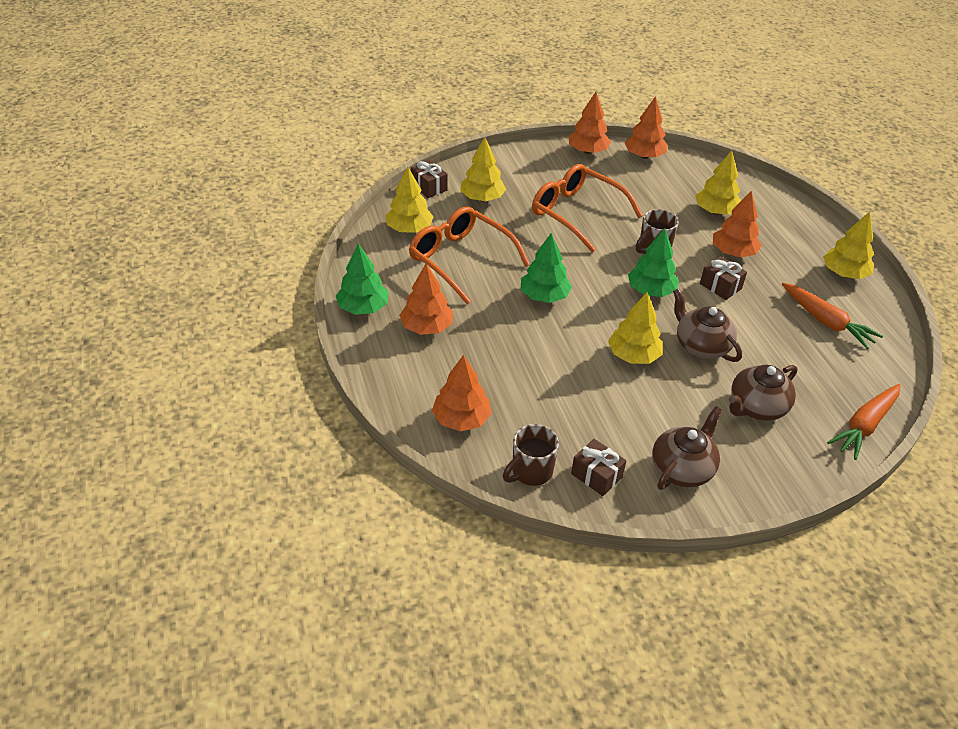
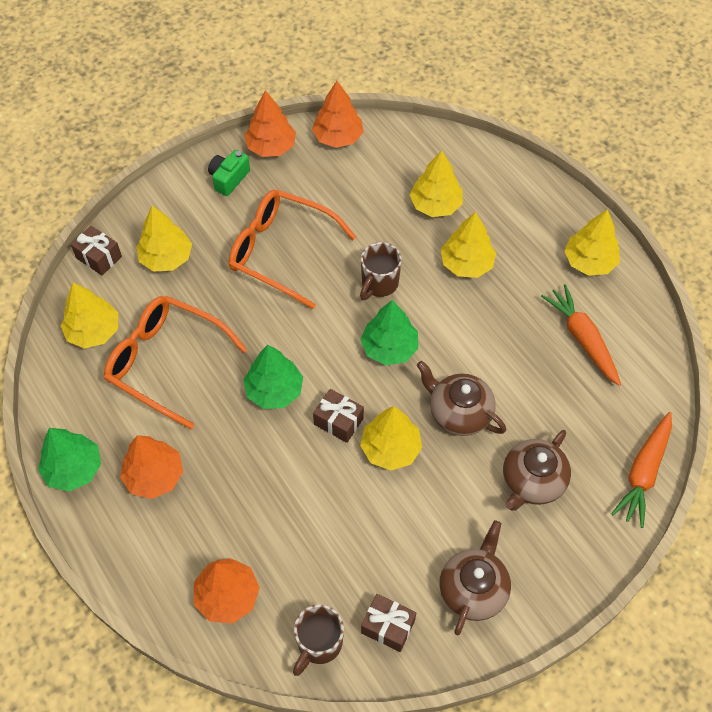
camera: 15 degrees left, 15 degrees up
brown gift [700,256,747,300] -> brown gift moved to [313,389,364,443]
orange tree [713,191,762,258] -> yellow tree [441,212,496,278]
orange carrot [782,283,883,349] -> orange carrot turned 150 degrees counterclockwise [541,284,621,386]
none -> green camera [208,150,250,196]

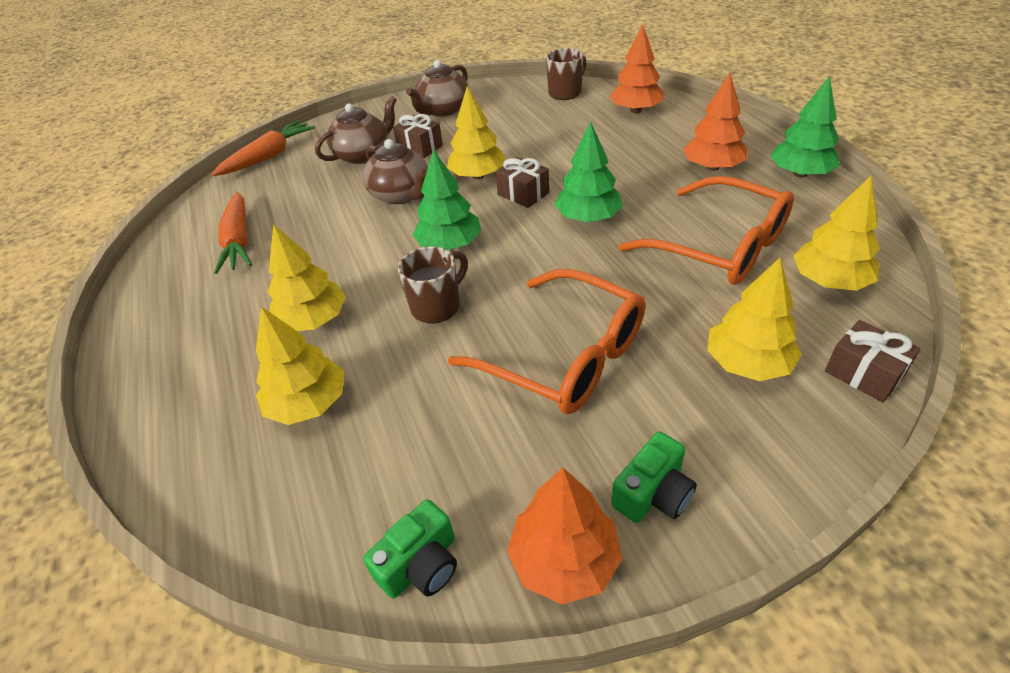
camera: 165 degrees left, 15 degrees down
orange tree [312,81,363,148] -> green camera [363,499,457,598]
brown gift [361,594,416,652] -> brown gift moved to [393,114,443,158]
yellow tree [564,209,620,276] -> none

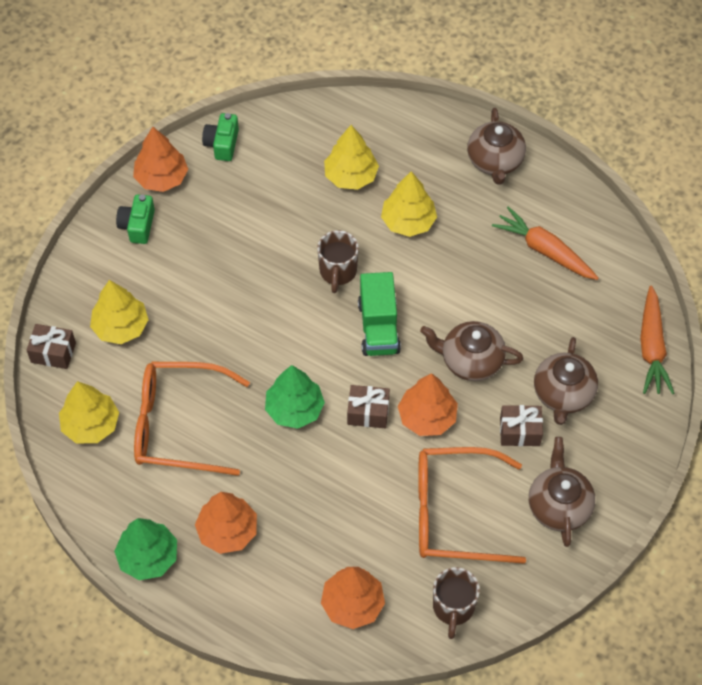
camera: 140 degrees right, 15 degrees up
green tree [412,149,481,250] -> green truck [358,272,401,356]
yellow tree [447,86,507,179] -> orange tree [398,373,458,436]
orange glasses [448,269,645,414] -> orange glasses moved to [418,447,526,564]
none -> brown teapot [467,108,526,185]

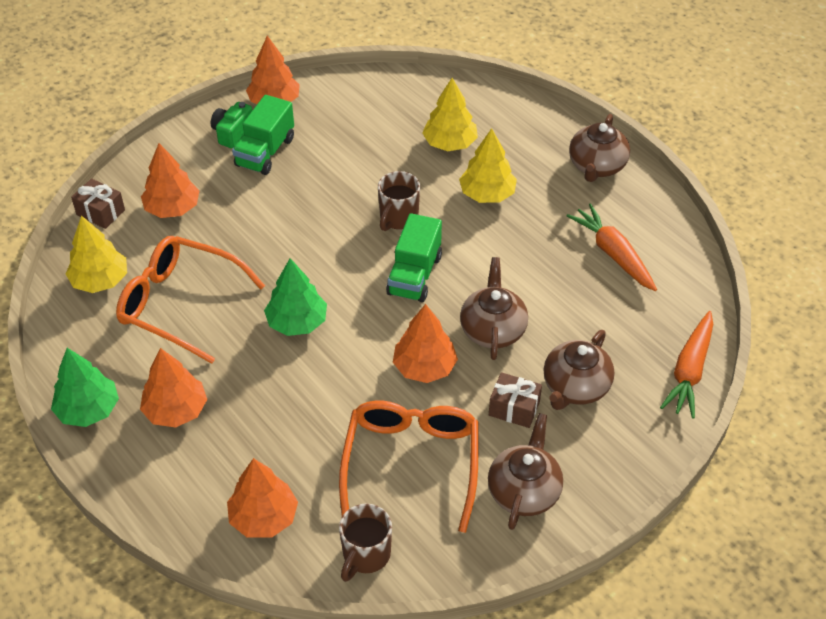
camera: 20 degrees right, 10 degrees down
yellow tree [90,280,149,344] -> orange tree [141,143,200,218]
green camera [202,113,239,161] -> none
brown gift [347,385,390,428] -> none
orange glasses [418,447,526,564] -> orange glasses turned 75 degrees clockwise [339,401,479,533]
brown teapot [420,321,523,381] -> brown teapot turned 60 degrees clockwise [460,257,528,360]
none -> green truck [232,95,294,175]

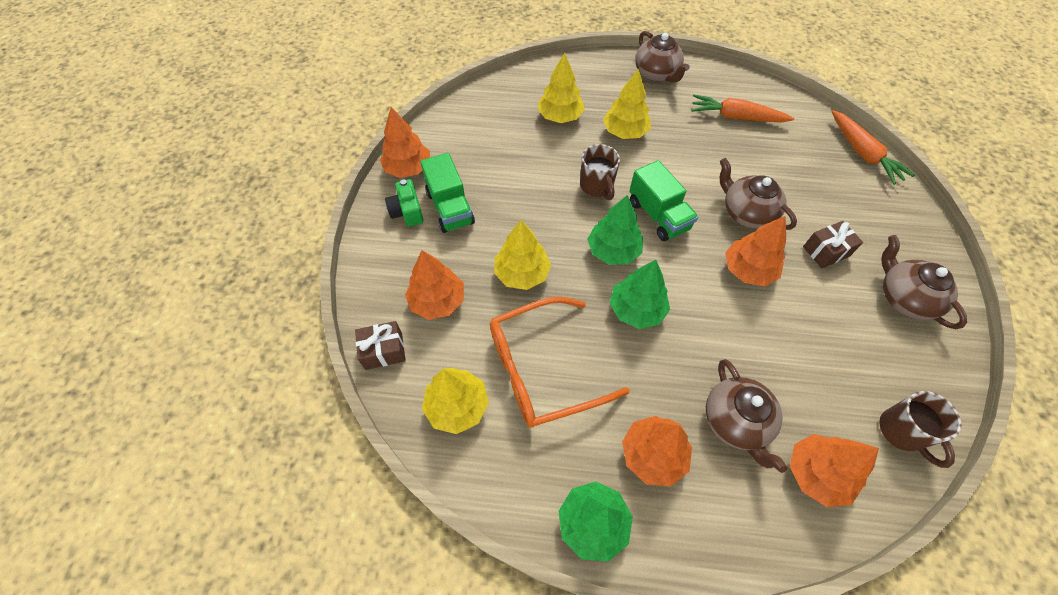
camera: 45 degrees left, 10 degrees up
orange glasses [339,401,479,533] -> none
brown teapot [544,330,615,410] -> brown teapot moved to [706,359,787,473]
none -> yellow tree [494,220,551,290]
none -> green tree [587,195,643,265]

